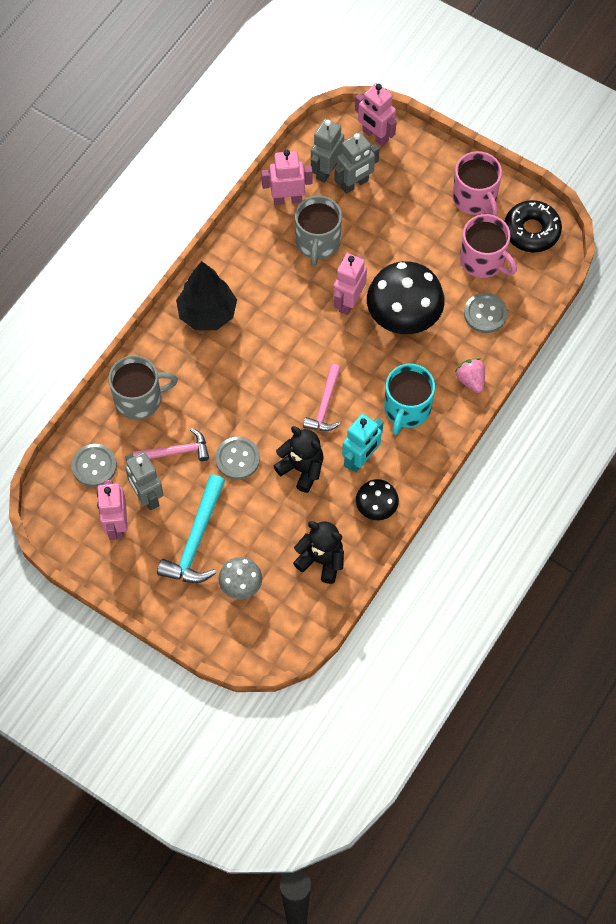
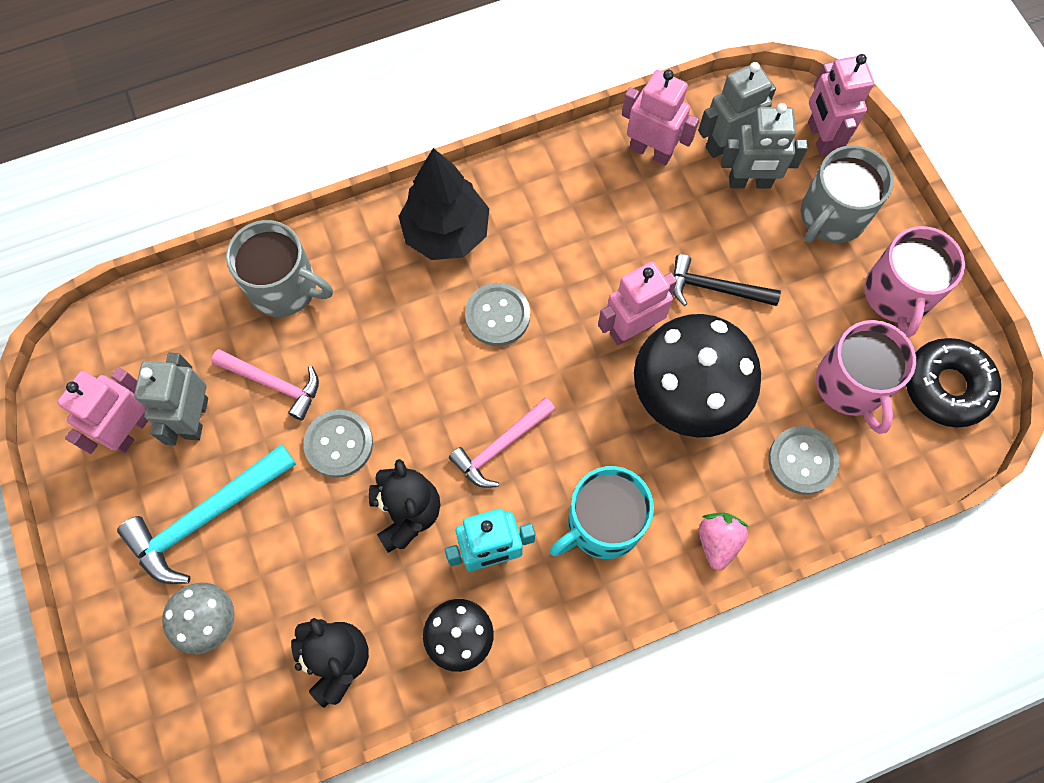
camera: 35 degrees right, 5 degrees up
grey button [71,444,117,487] -> grey button moved to [465,283,530,346]
grey mug [295,196,342,266] -> grey mug moved to [801,145,894,243]
none -> black hammer [673,254,781,306]

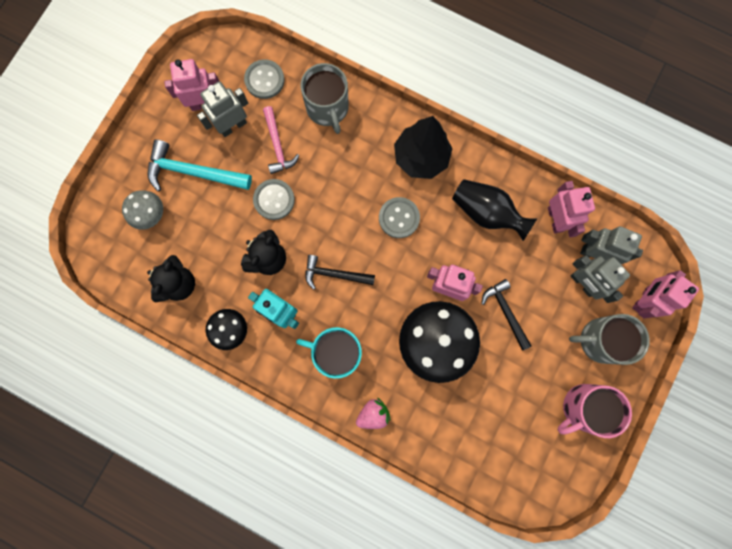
camera: 50 degrees right, 10 degrees up
pink hammer [449,398,556,488] -> black hammer [305,255,375,290]
grey button [768,426,840,495] -> grey button moved to [244,59,285,99]
pink mug [816,320,916,434] -> none
black donut [906,338,1001,427] -> none
none -> black vase [452,179,537,241]

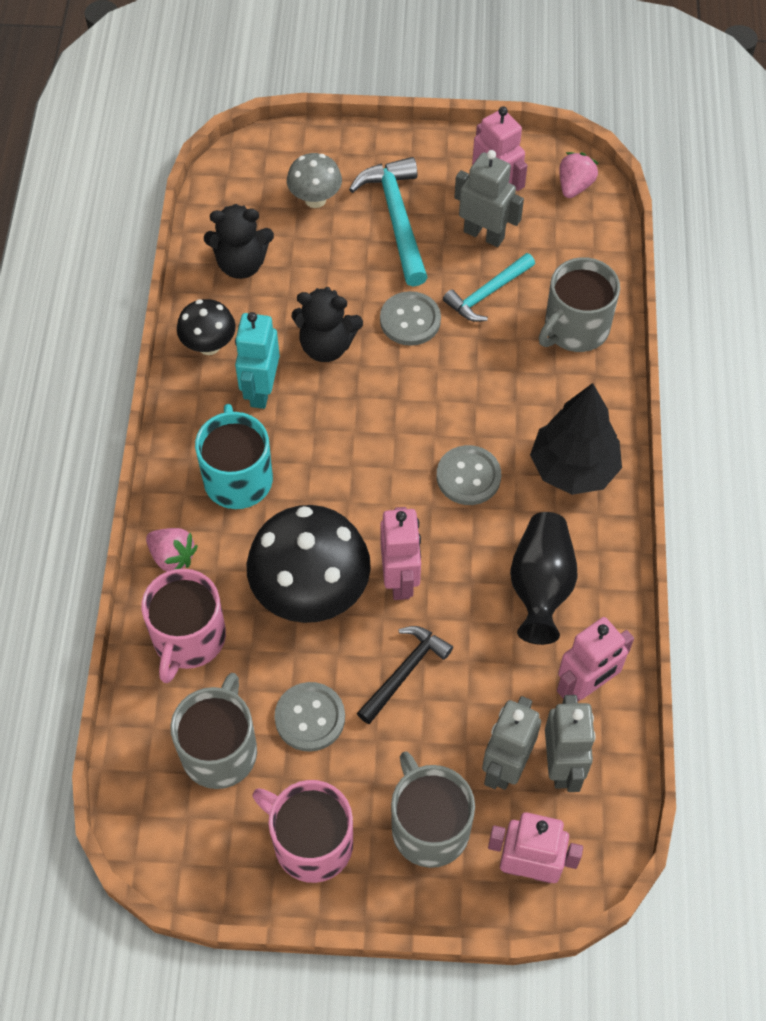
camera: 65 degrees right, 20 degrees down
grey button [244,59,285,99] -> grey button moved to [274,682,345,752]
pink hammer [263,106,300,174] -> turquoise hammer [443,253,535,322]
black hammer [305,255,375,290] -> none
none -> pink mug [141,569,226,683]
none -> grey mug [170,673,257,789]
none -> pink strawberry [559,152,599,198]

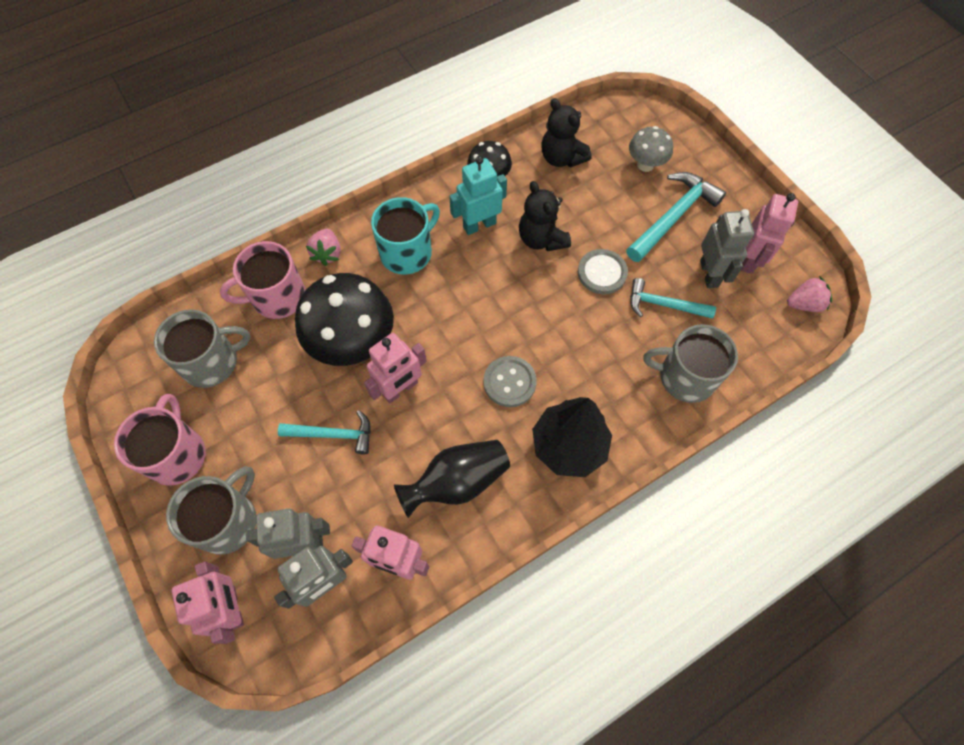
camera: 55 degrees right, 5 degrees up
grey button [274,682,345,752] -> none
black hammer [357,626,453,724] -> turquoise hammer [278,410,371,454]

